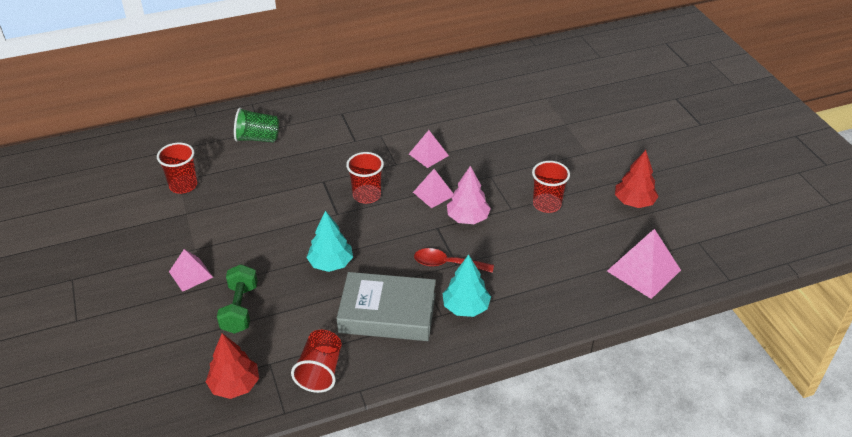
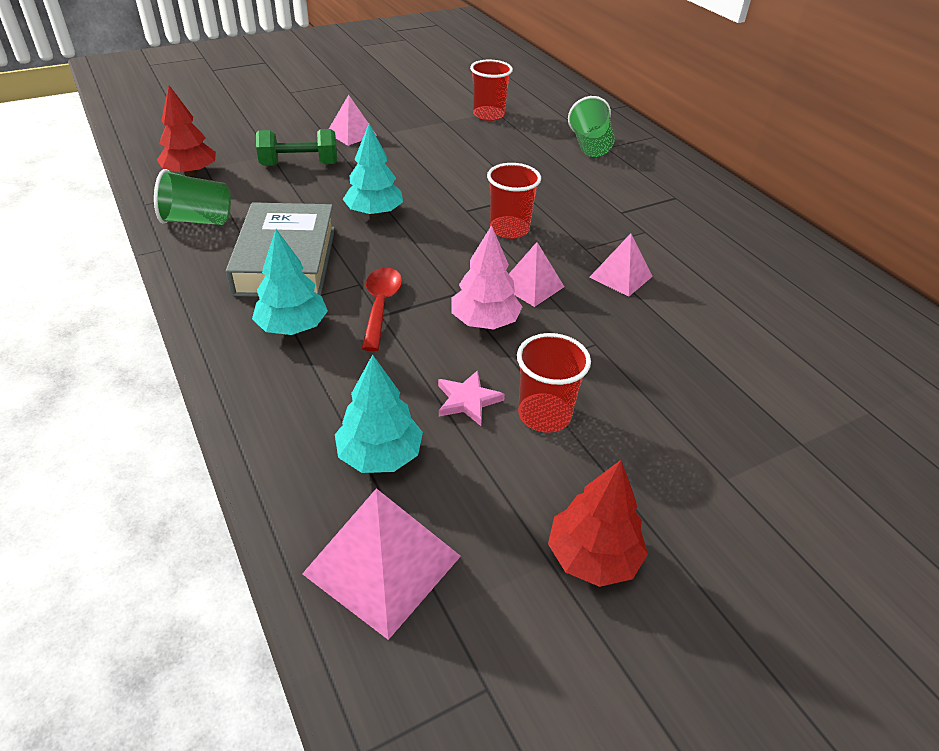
camera: 80 degrees right, 0 degrees up
red cup [291,330,342,393] -> green cup [154,169,231,225]
none -> turquoise tree [335,355,423,473]
none -> pink star [438,370,505,426]

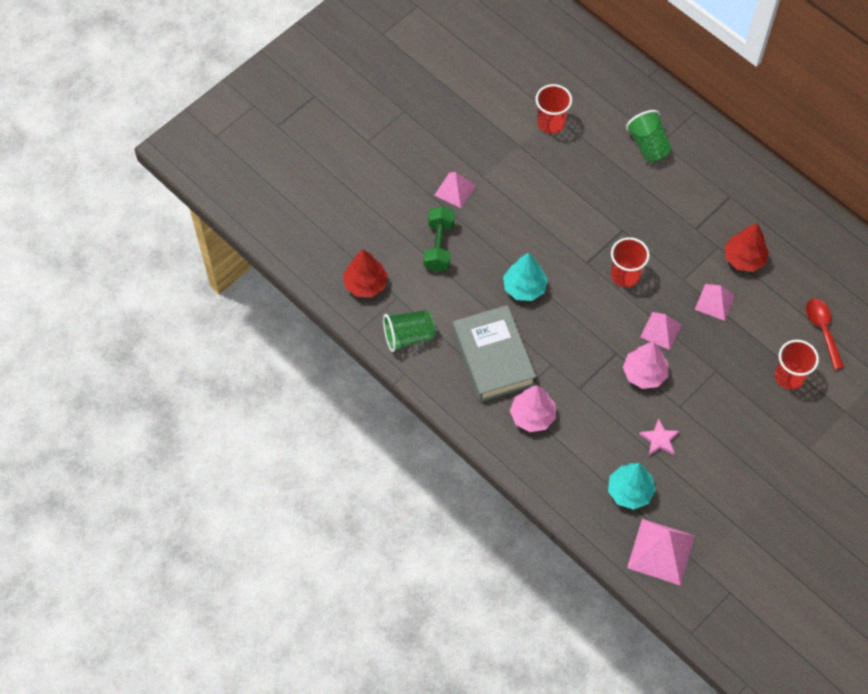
camera: 15 degrees left, 20 degrees up
turquoise tree [252,229,328,335] -> pink tree [510,385,556,432]
green dumbbell [256,129,337,166] -> green dumbbell turned 60 degrees counterclockwise [423,207,455,272]
red spoon [362,268,402,351] -> red spoon moved to [806,298,844,370]
red cup [517,333,591,433] -> red cup moved to [775,340,819,390]
red tree [548,460,648,587] -> red tree moved to [724,223,769,272]

